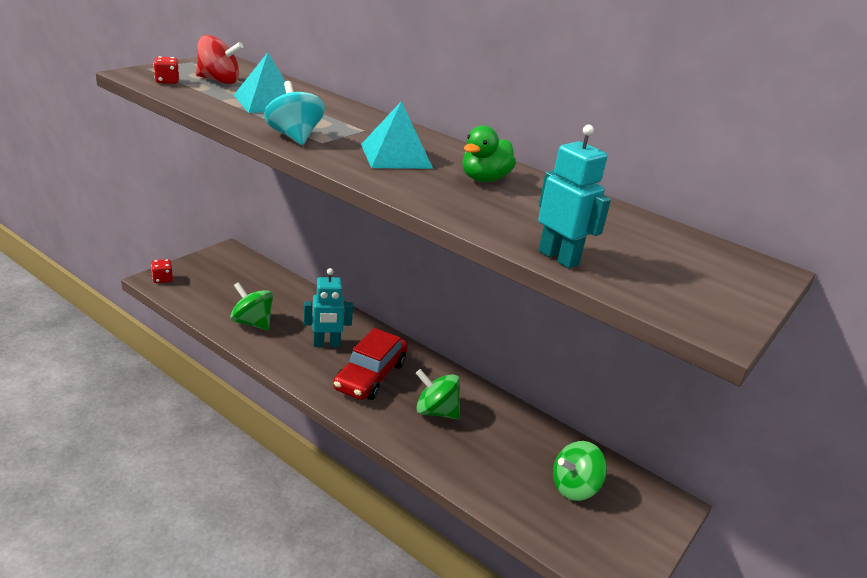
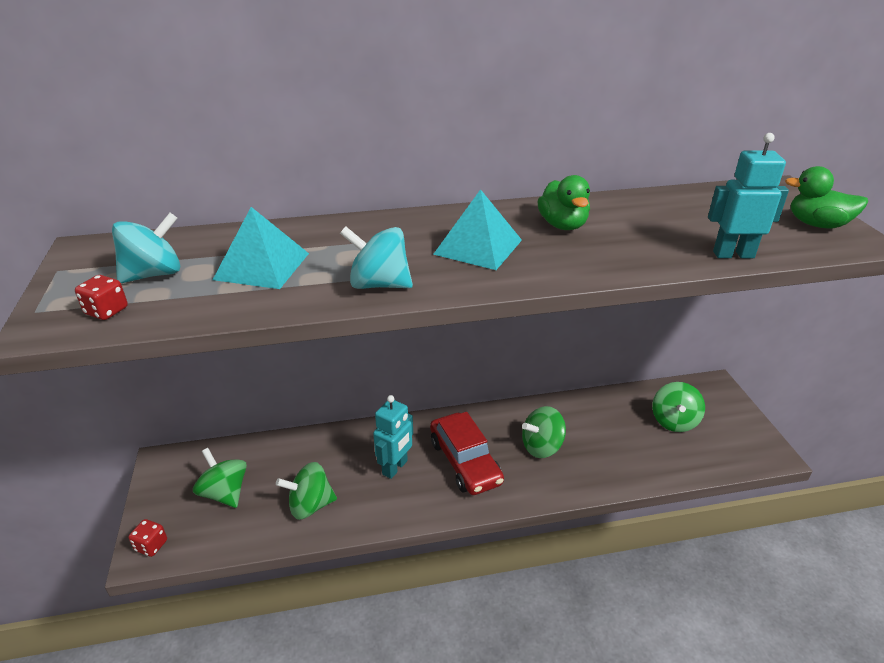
camera: 45 degrees left, 5 degrees up
red spinning top [196,35,243,84] -> turquoise spinning top [112,213,180,283]
none -> green spinning top [193,448,247,508]
none -> green duck [785,166,868,229]

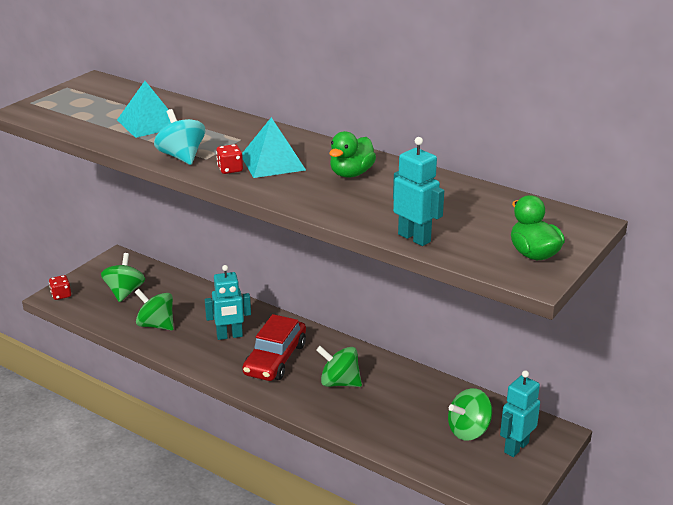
camera: 45 degrees right, 5 degrees down
red dice [75,275,128,320] -> red dice moved to [216,144,243,174]
turquoise spinning top [112,213,180,283] -> none
none -> turquoise robot [500,370,540,457]

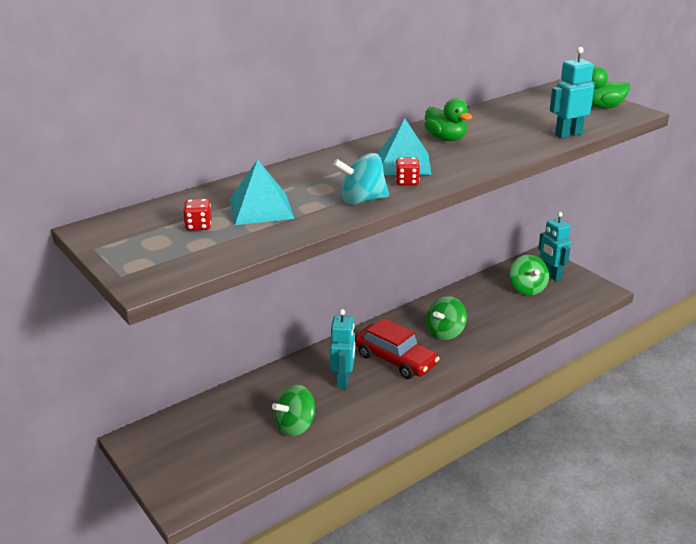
camera: 70 degrees left, 0 degrees up
red dice [49,275,71,300] -> red dice moved to [183,199,212,231]
green spinning top [101,253,145,302] -> none

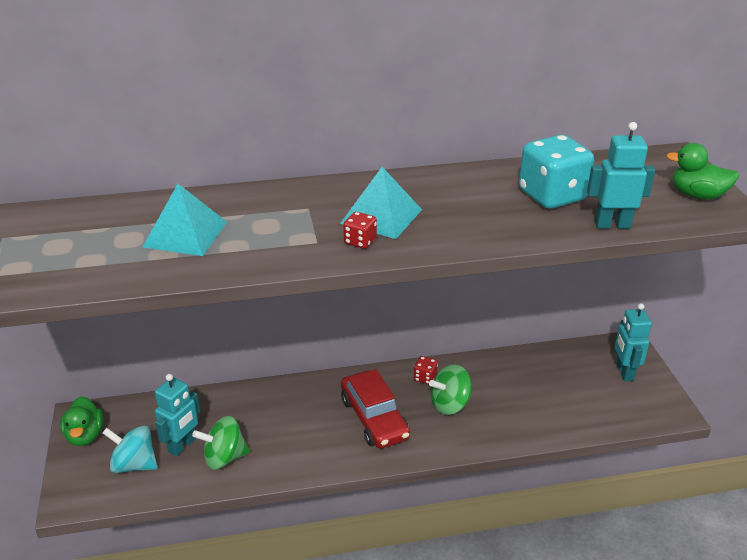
camera: 25 degrees right, 5 degrees up
red dice [183,199,212,231] -> red dice moved to [414,356,438,384]
turquoise robot [330,309,355,389] -> turquoise robot moved to [155,374,200,457]
turquoise spinning top [333,153,389,205] -> turquoise spinning top moved to [103,426,158,473]
green duck [424,98,472,141] -> green duck moved to [61,396,103,446]
green spinning top [510,255,549,295] -> none
none -> turquoise dice [519,135,594,209]

